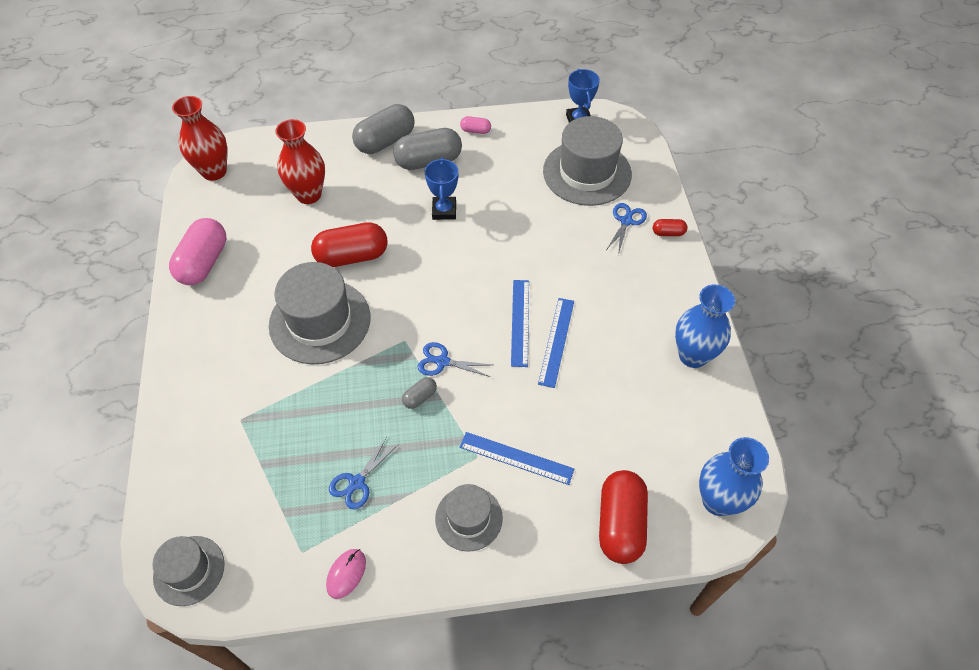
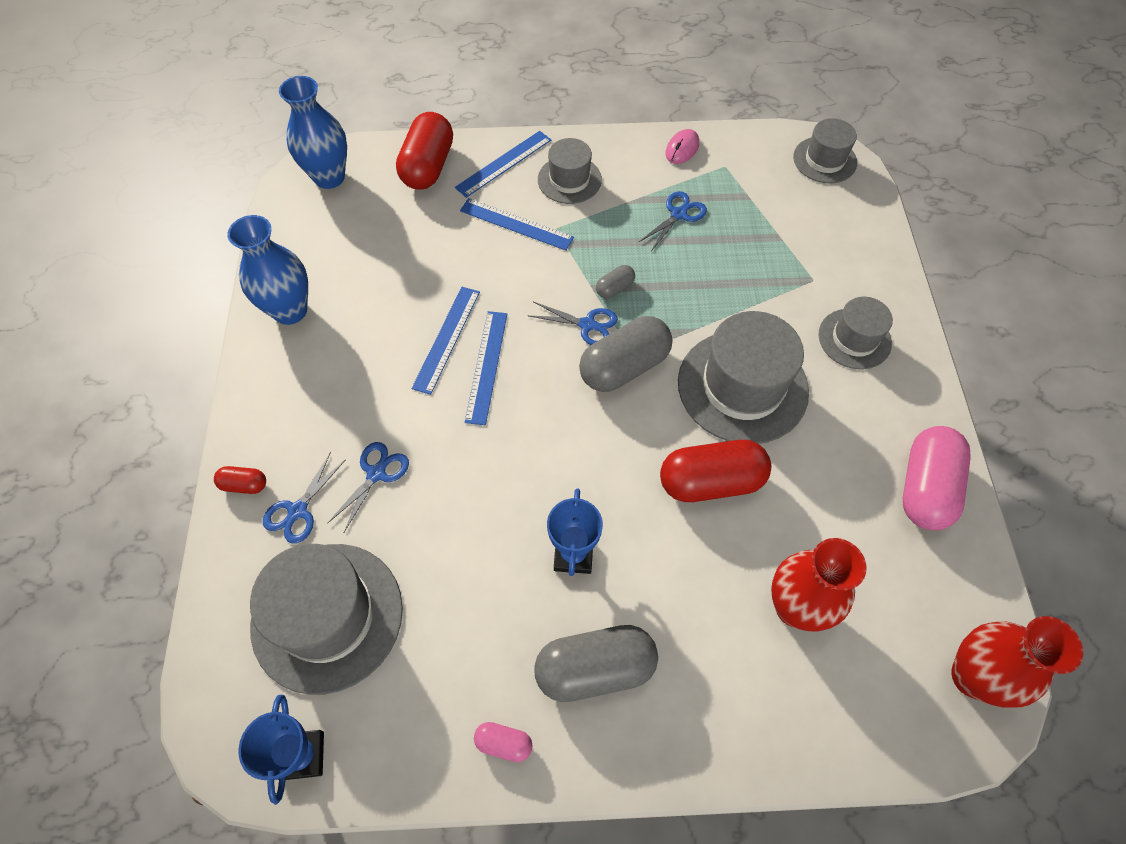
camera: 175 degrees left, 5 degrees up
grey capsule [352,104,415,154] -> grey capsule moved to [579,316,672,392]
none -> blue scissors [327,442,409,532]
none -> blue ruler [455,131,551,198]
none -> grey hat [819,297,893,369]

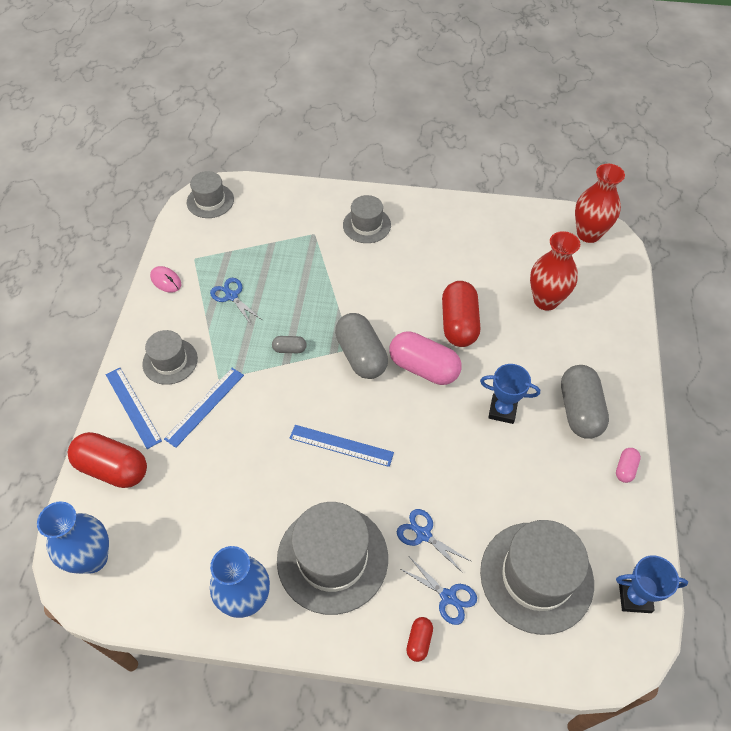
camera: 80 degrees left, 5 degrees down
blue ruler [411,287,480,395] -> none
blue scissors [527,302,618,345] -> none
grey capsule [596,265,635,298] -> grey capsule turned 60 degrees counterclockwise [272,336,307,353]
grey hat [678,311,809,444] -> grey hat moved to [277,502,388,615]
pink capsule [903,426,971,530] -> pink capsule moved to [389,331,462,385]

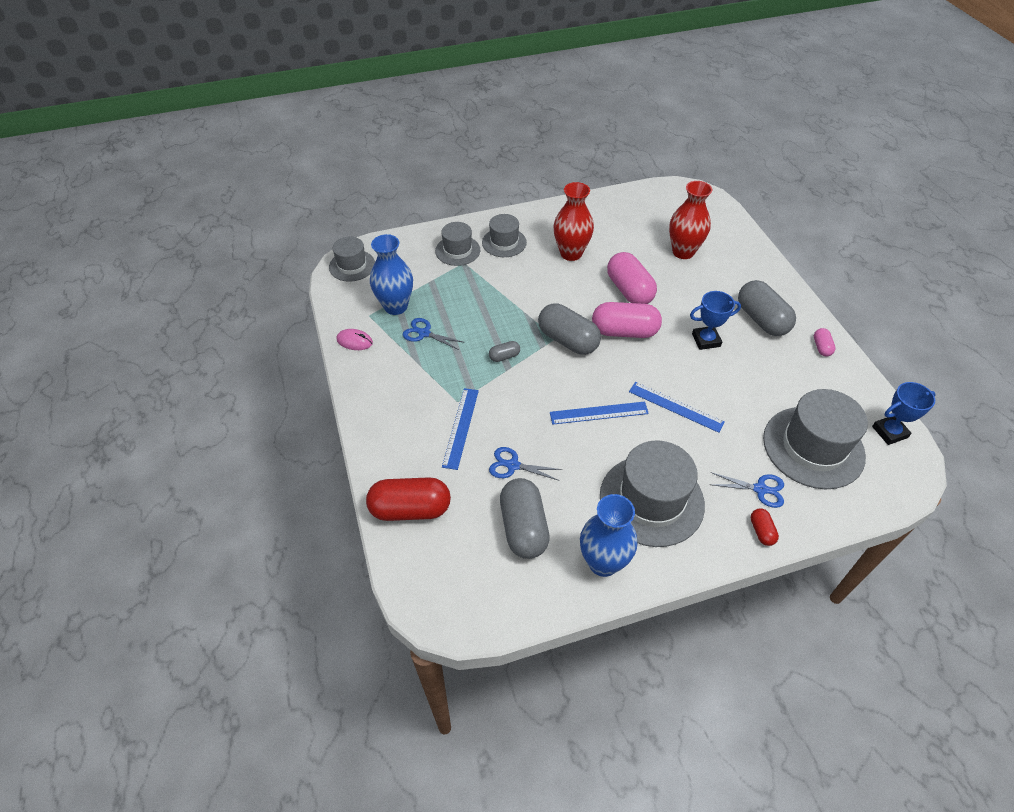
camera: 25 degrees left, 5 degrees down
blue vase [37,501,109,574] -> blue vase moved to [370,234,413,315]
blue ruler [106,368,162,449] -> blue ruler moved to [629,382,725,433]
grey hat [142,330,198,385] -> grey hat moved to [435,222,480,266]
blue scissors [397,509,472,573] -> blue scissors moved to [489,447,563,481]
red capsule [442,281,480,347] -> pink capsule [607,252,657,304]
red vase [575,164,625,243] -> red vase moved to [553,182,594,261]
none -> grey capsule [500,478,550,559]

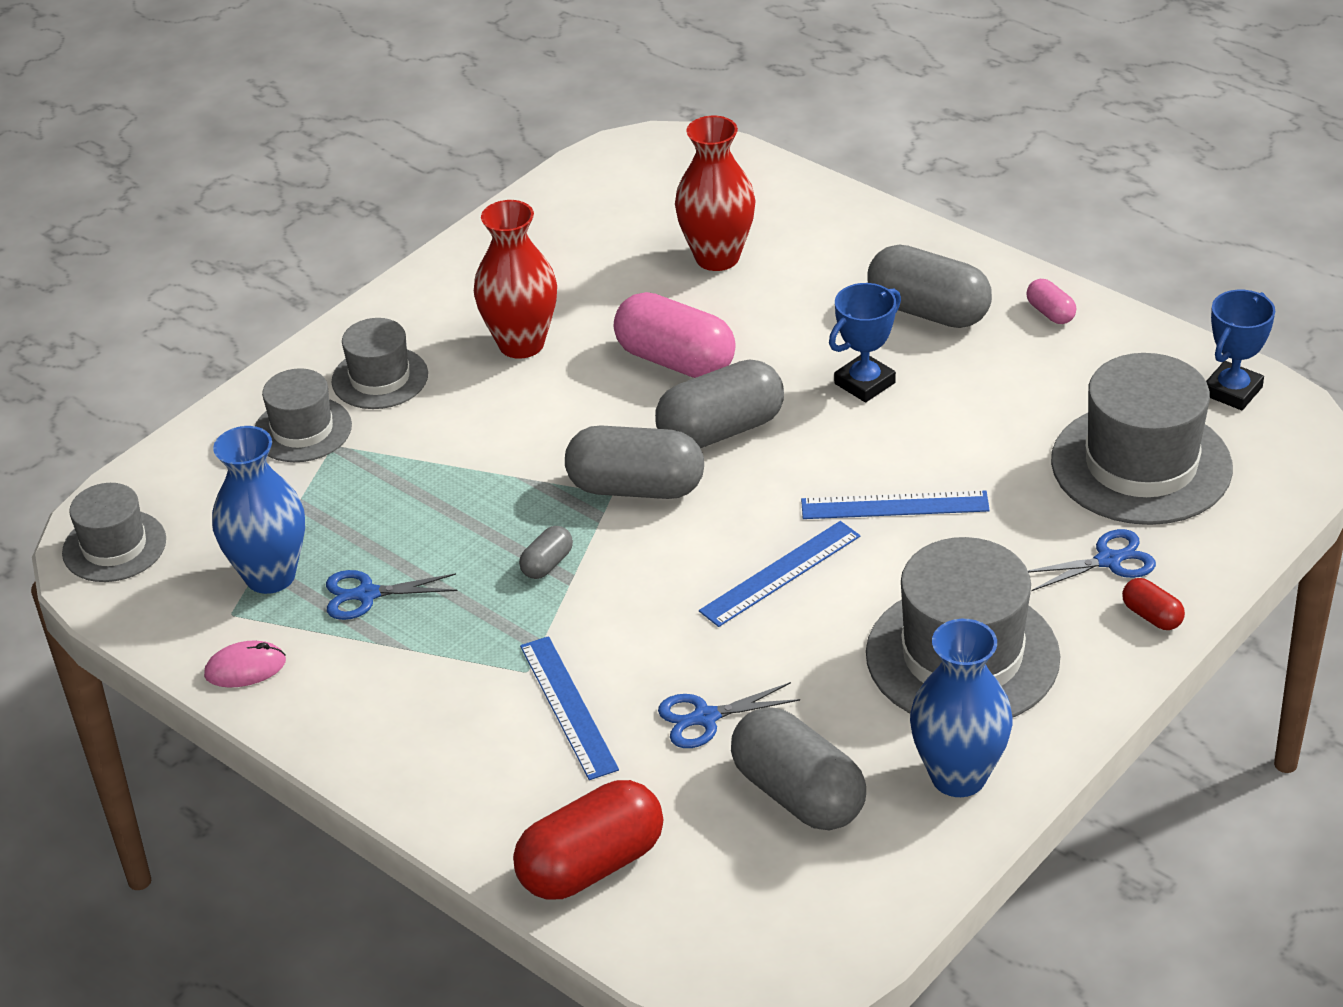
camera: 30 degrees left, 10 degrees down
pink capsule [592,302,662,338] -> grey capsule [655,359,784,448]

